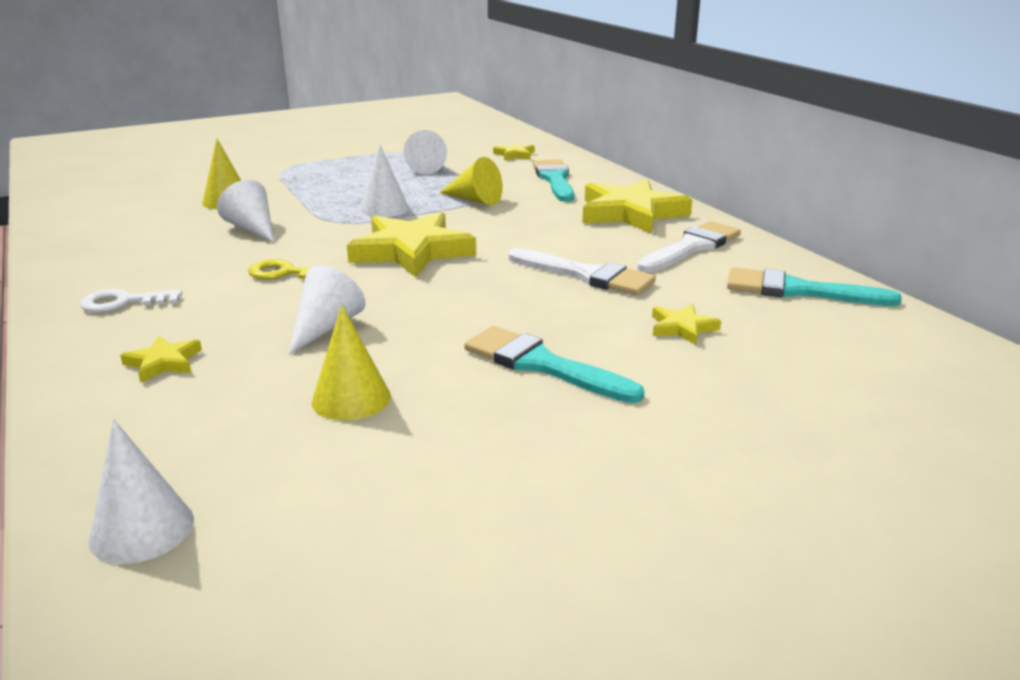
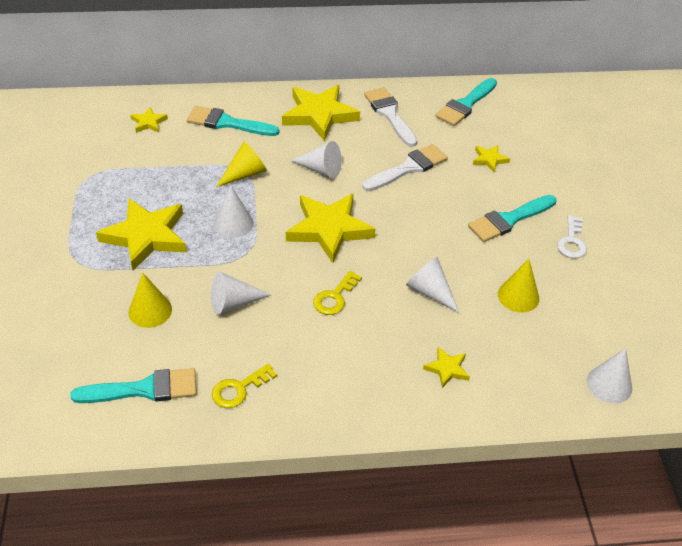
camera: 70 degrees left, 20 degrees up
white key [80,289,182,312] -> white key moved to [557,215,587,258]
white cone [404,130,447,174] -> white cone moved to [290,141,342,179]
none -> turquoise brush [70,368,197,403]
none -> yellow star [96,199,187,271]
none -> yellow key [212,364,277,408]

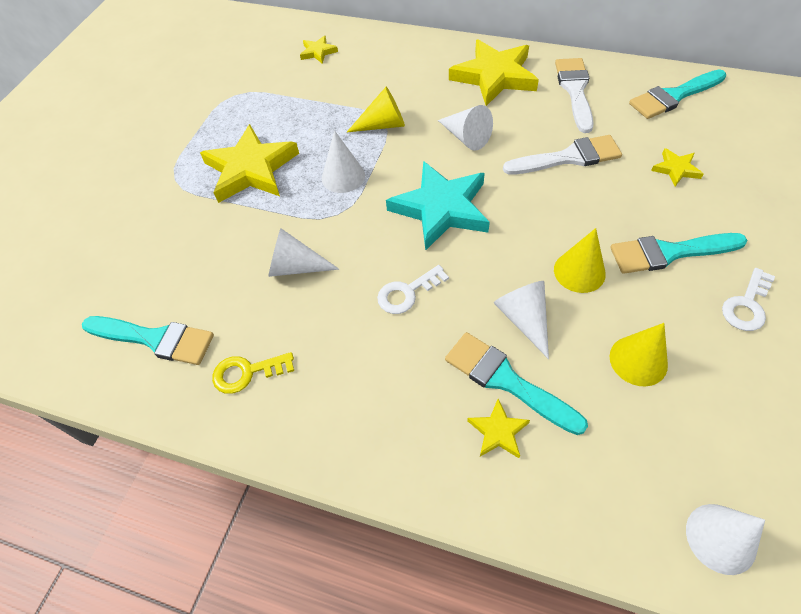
camera: 30 degrees right, 10 degrees up
yellow cone [129,273,172,328] -> yellow cone moved to [554,228,606,293]
turquoise brush [187,106,279,136] -> turquoise brush moved to [445,332,588,435]
yellow star [286,193,375,263] -> turquoise star [386,161,490,251]
yellow key [313,271,362,315] -> white key [377,265,449,314]

